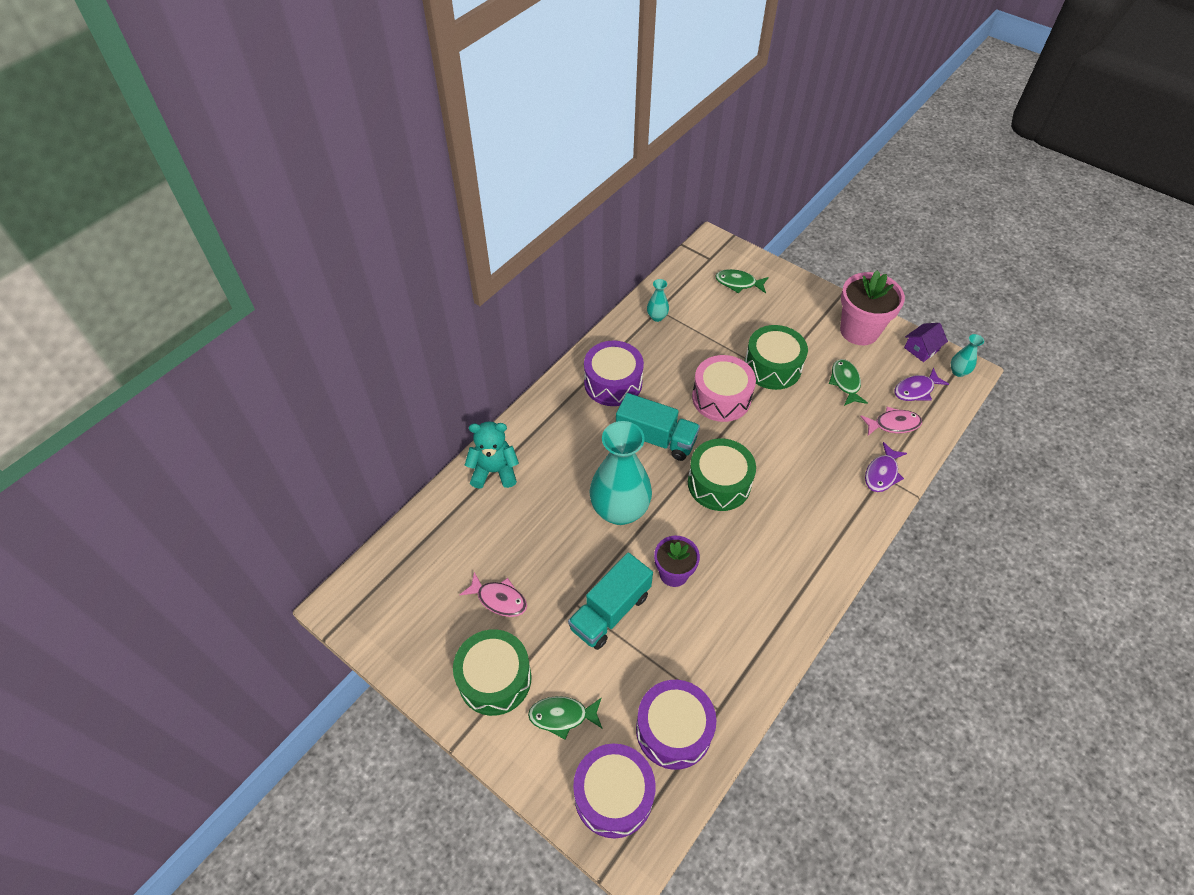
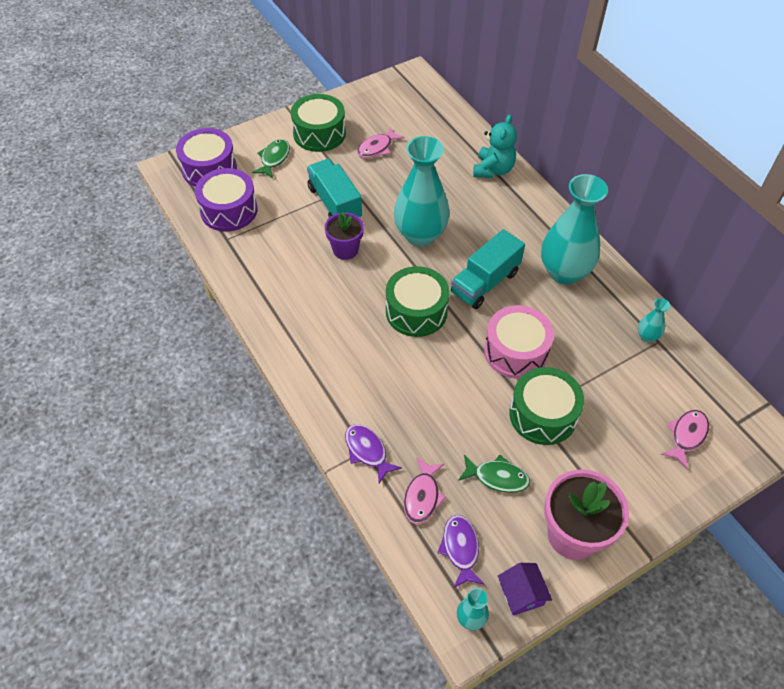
camera: 110 degrees right, 0 degrees up
purple drum [584,341,644,406] -> turquoise vase [541,174,608,284]
green fish [715,269,769,293] -> pink fish [661,410,709,469]

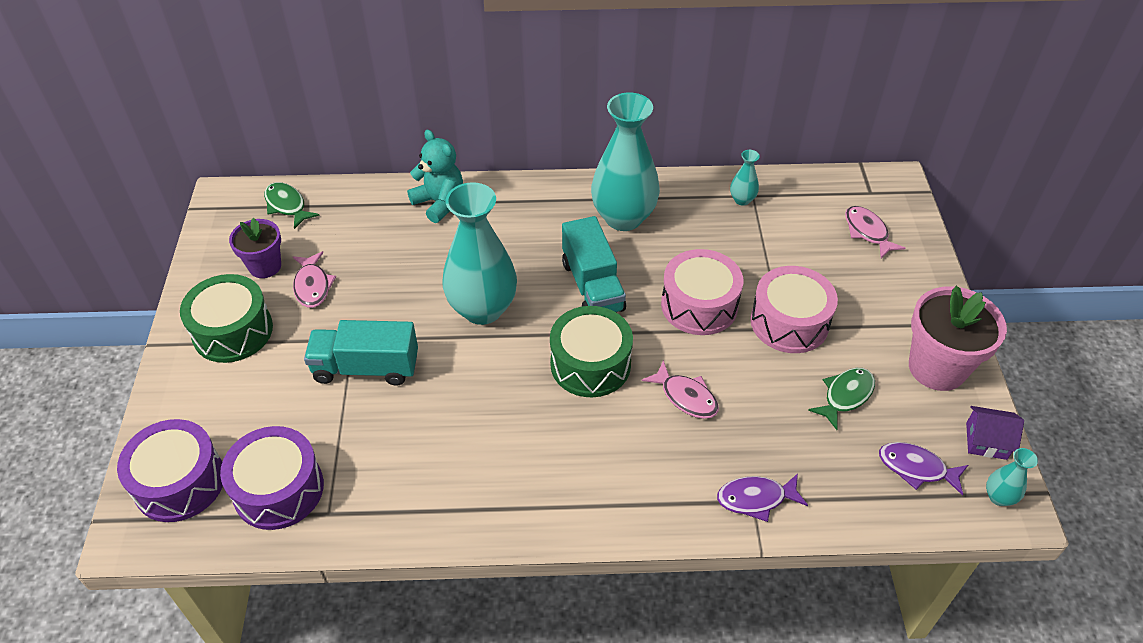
camera: 60 degrees left, 5 degrees down
green fish [252,139,290,178] -> green fish moved to [264,182,320,229]
purple flower pot [325,211,364,260] -> purple flower pot moved to [229,217,281,278]
pink fish [404,458,446,524] -> pink fish moved to [642,360,719,419]
green drum [509,367,584,445] -> pink drum [751,266,838,353]

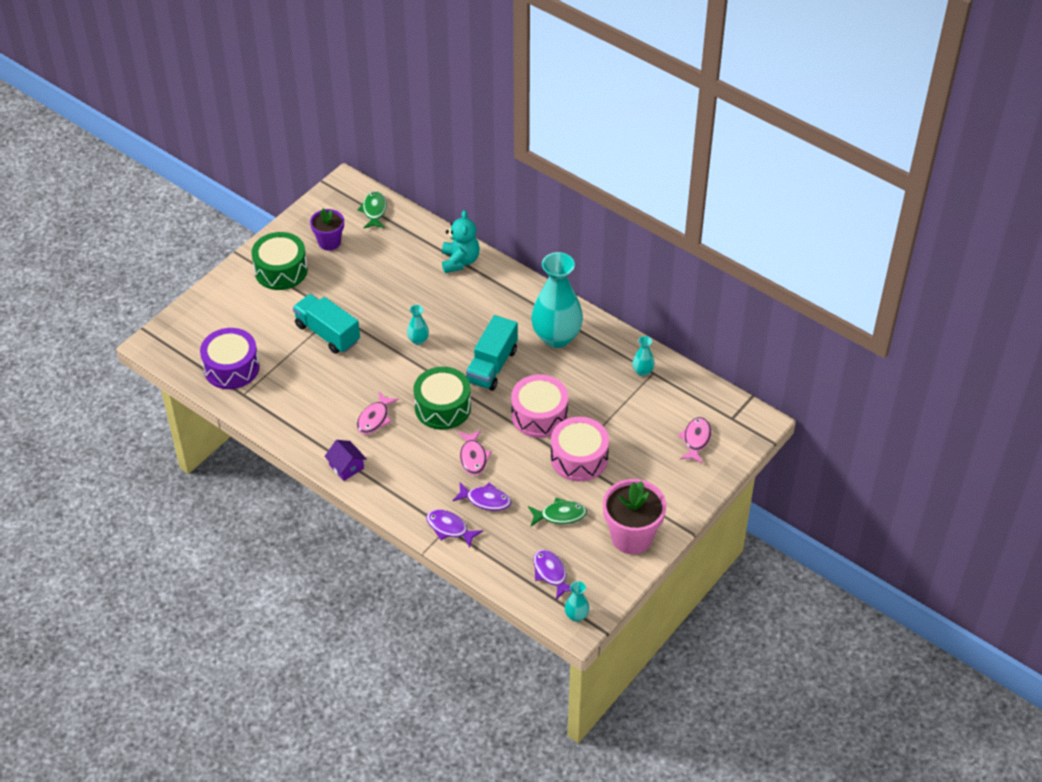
camera: 40 degrees right, 0 degrees up
purple drum [117,419,223,522] -> none
pink fish [293,251,336,308] -> pink fish moved to [357,391,399,434]
turquoise vase [442,182,517,325] -> turquoise vase [407,305,429,345], size x0.43
purple house [966,406,1024,460] -> purple house moved to [324,440,367,481]
none -> purple fish [452,483,511,511]

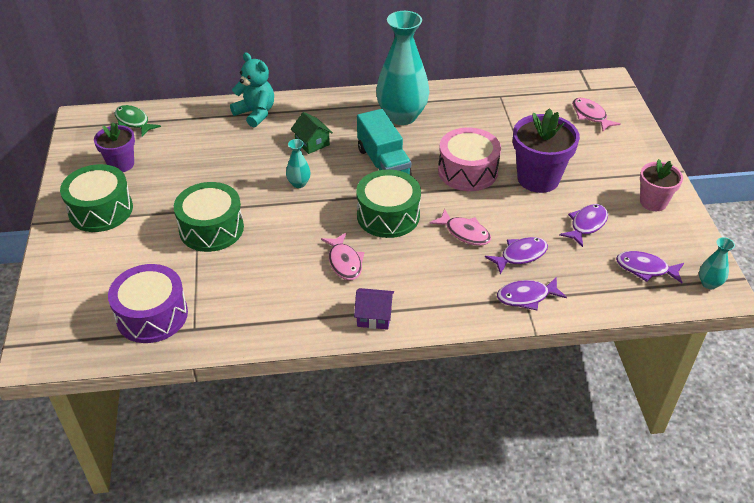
camera: 45 degrees left, 5 degrees down
turquoise truck [293,294,360,354] -> green drum [174,182,244,252]
green fish [528,498,587,526] -> purple fish [559,204,608,247]
pink drum [550,417,609,481] -> purple flower pot [513,108,580,193]
pink flower pot [603,479,666,554] -> pink flower pot [640,159,683,211], size x0.62
turquoise vase [632,336,655,376] -> none
none -> green house [291,112,333,154]

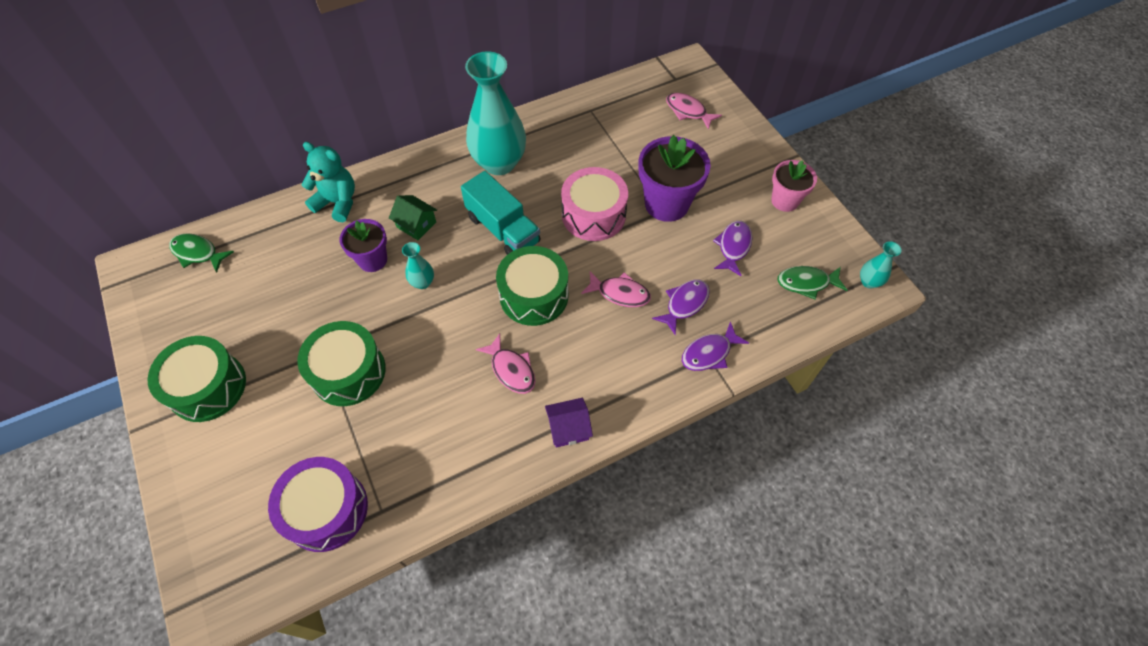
camera: 20 degrees left, 15 degrees up
purple flower pot [94,122,135,172] -> purple flower pot moved to [339,219,387,272]
purple fish [616,251,684,283] -> green fish [777,266,847,300]

